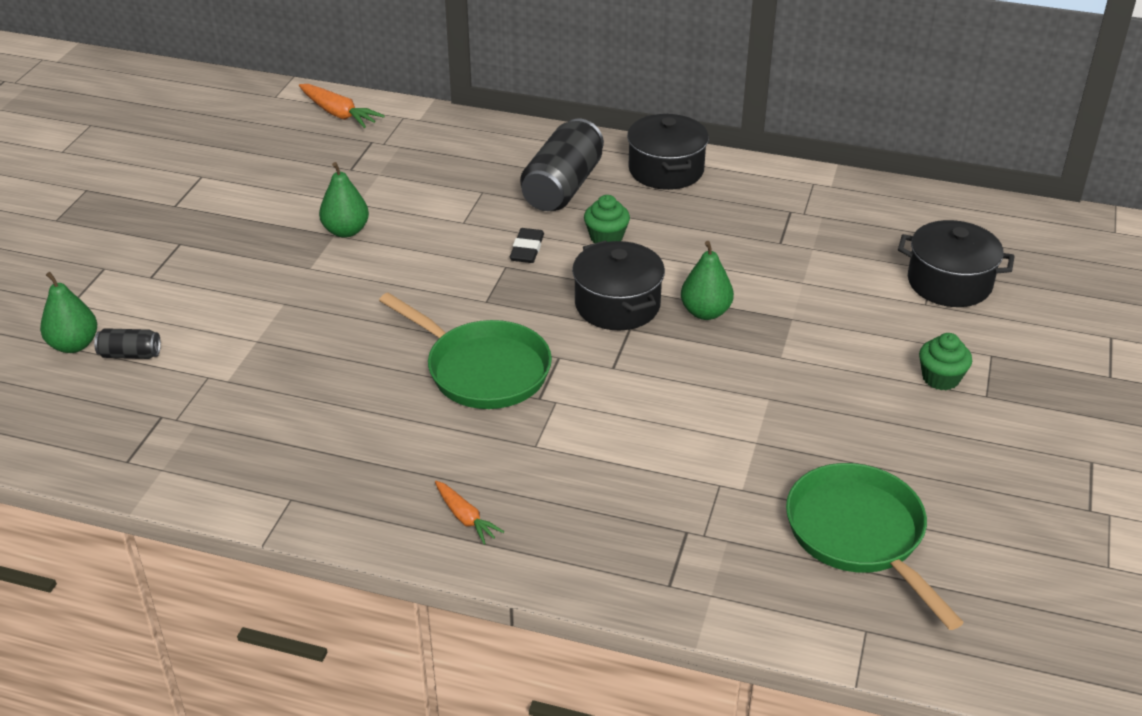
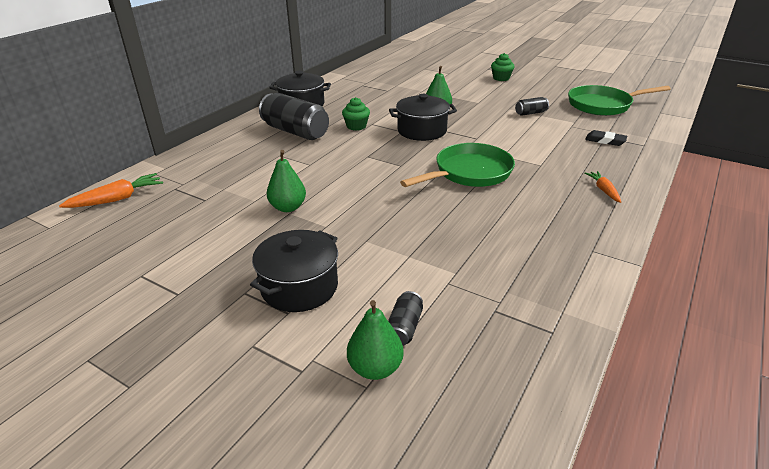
camera: 75 degrees left, 5 degrees down
orange carrot [435,481,504,544] -> orange carrot turned 75 degrees counterclockwise [584,171,621,203]
black eraser [510,228,544,263] -> black eraser moved to [585,130,627,146]
black pot [898,220,1015,307] -> black pot moved to [250,230,338,312]
none -> black can [515,97,549,116]

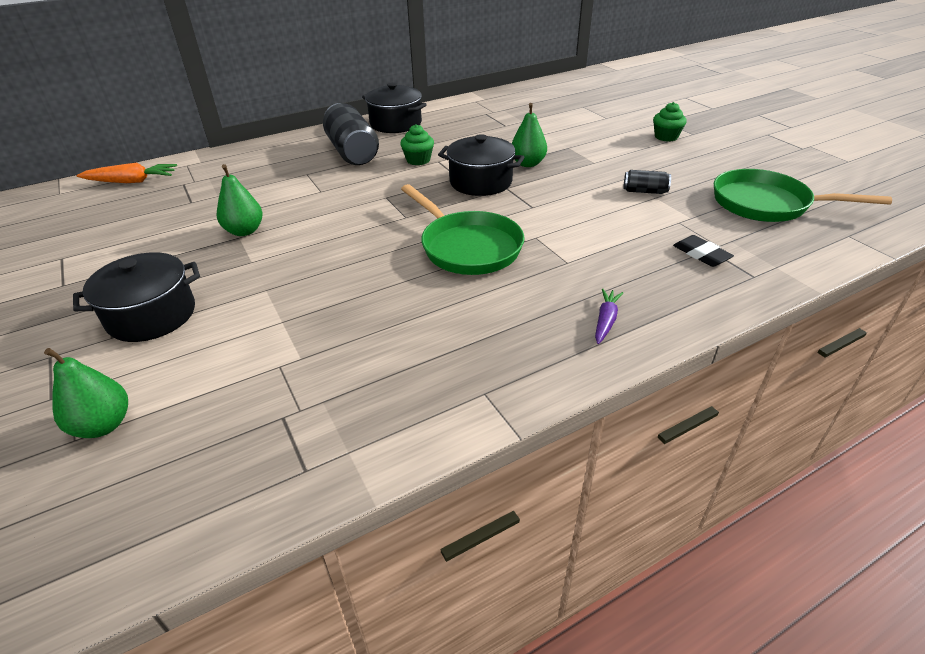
camera: 30 degrees right, 5 degrees up
black can [388,291,423,346] -> none
green pan [400,143,515,187] -> green pan turned 60 degrees clockwise [401,184,525,275]
orange carrot [584,171,621,203] -> purple carrot [595,288,623,344]

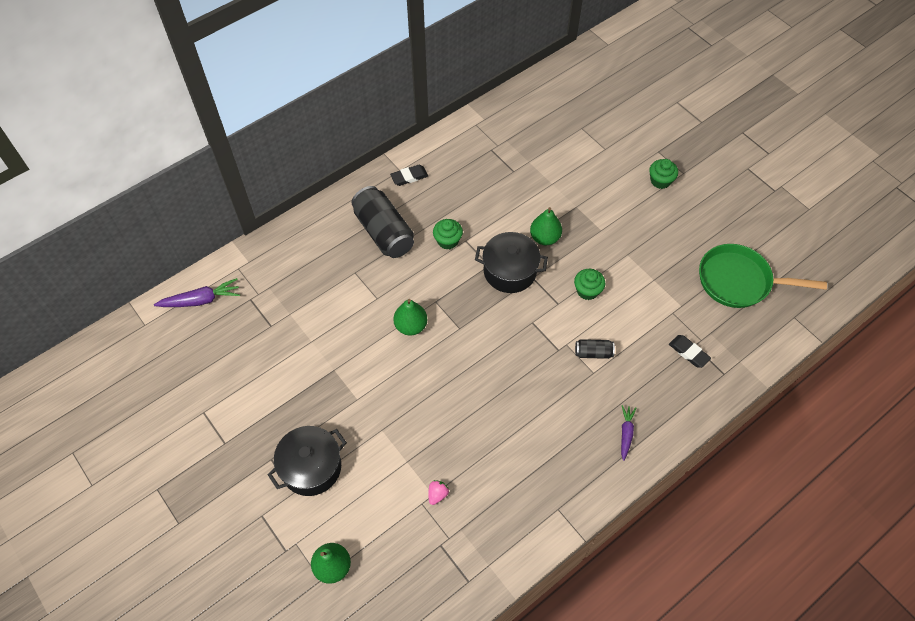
camera: 10 degrees left, 20 degrees up
orange carrot [76,163,177,183] -> purple carrot [154,278,240,307]
green pear [217,164,263,236] -> green pear moved to [393,299,427,336]
black pot [362,82,427,133] -> black eraser [390,165,428,186]
green pan [401,184,525,275] -> none
black can [623,170,671,194] -> black can moved to [575,339,615,359]
none -> pink strawberry [428,480,449,505]
none -> green cupcake [574,269,605,300]

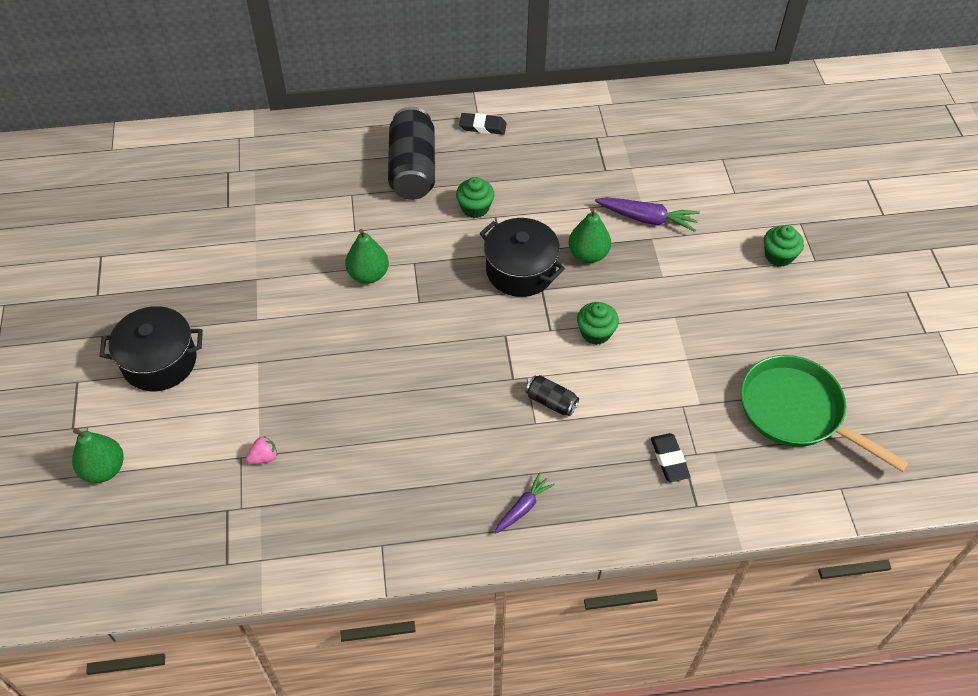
camera: 30 degrees right, 5 degrees down
purple carrot [154,278,240,307] -> purple carrot moved to [595,197,700,232]

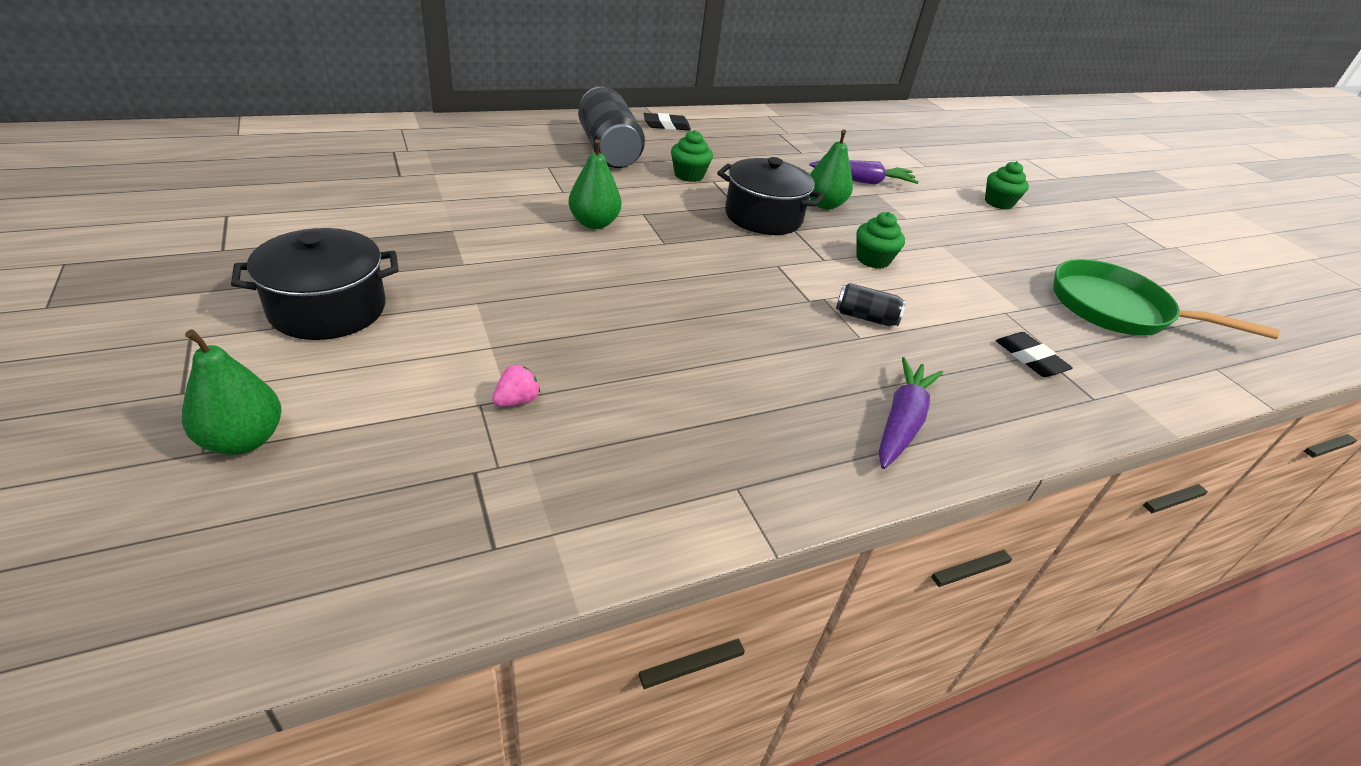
camera: 20 degrees left, 15 degrees down
purple carrot [494,473,555,534] -> purple carrot [879,357,943,469], size x1.56

